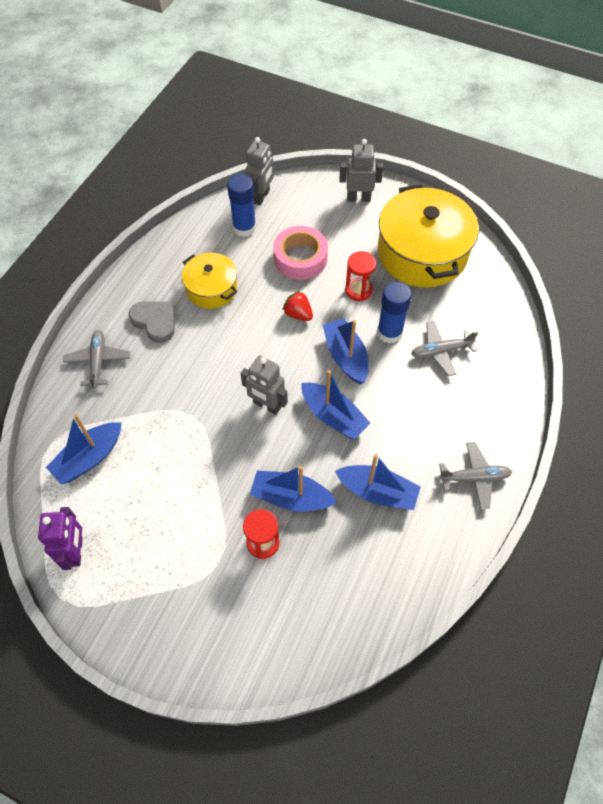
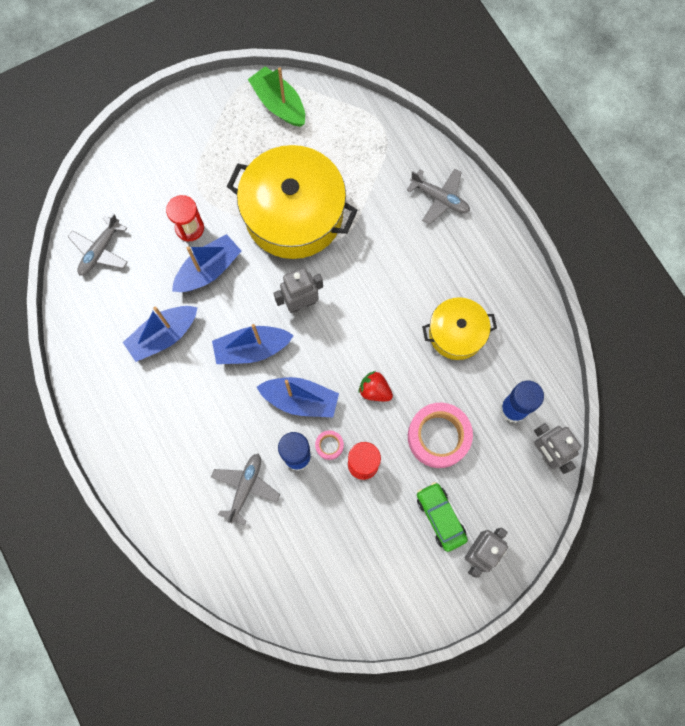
camera: 125 degrees right, 15 degrees up
purple robot [38,507,83,570] -> green boat [248,66,305,127]
blue boat [46,414,122,485] -> none
grey heart [129,301,175,343] -> none
red strawberry [282,291,313,321] -> red strawberry turned 135 degrees counterclockwise [358,371,393,401]
yellow pot [378,184,479,288] -> yellow pot moved to [226,145,358,259]
grey plane [438,442,512,510] -> grey plane moved to [68,213,128,276]
none -> pink tape [315,430,344,460]
none -> green car [417,482,468,552]

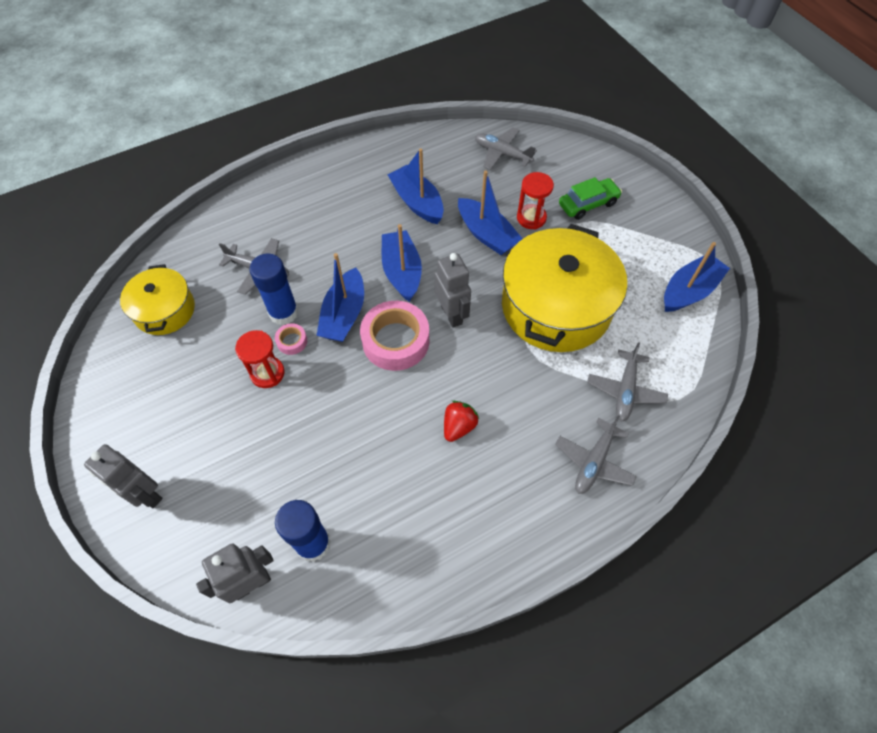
camera: 90 degrees right, 15 degrees down
green boat [248,66,305,127] -> blue boat [664,242,730,312]
red strawberry [358,371,393,401] -> red strawberry moved to [444,401,479,442]
pink tape [408,403,473,468] -> pink tape moved to [360,301,429,371]
green car [417,482,468,552] -> green car moved to [559,177,622,220]
yellow pot [422,297,497,360] -> yellow pot moved to [120,264,195,335]
none -> grey plane [587,342,668,421]

